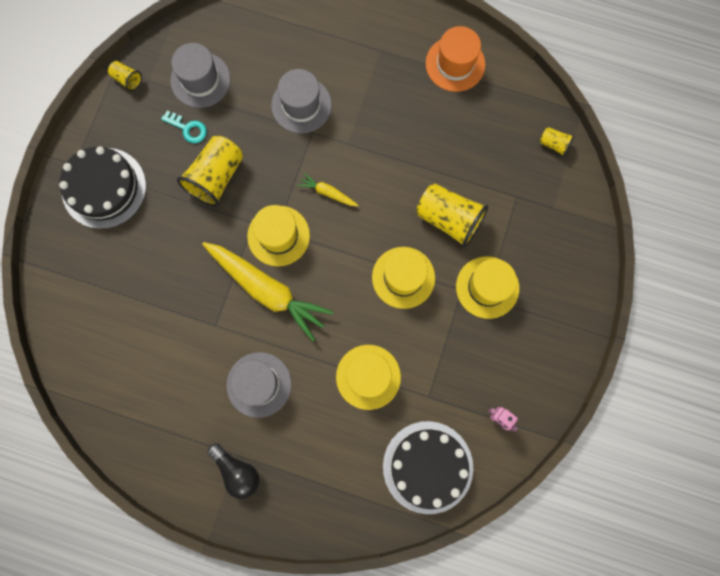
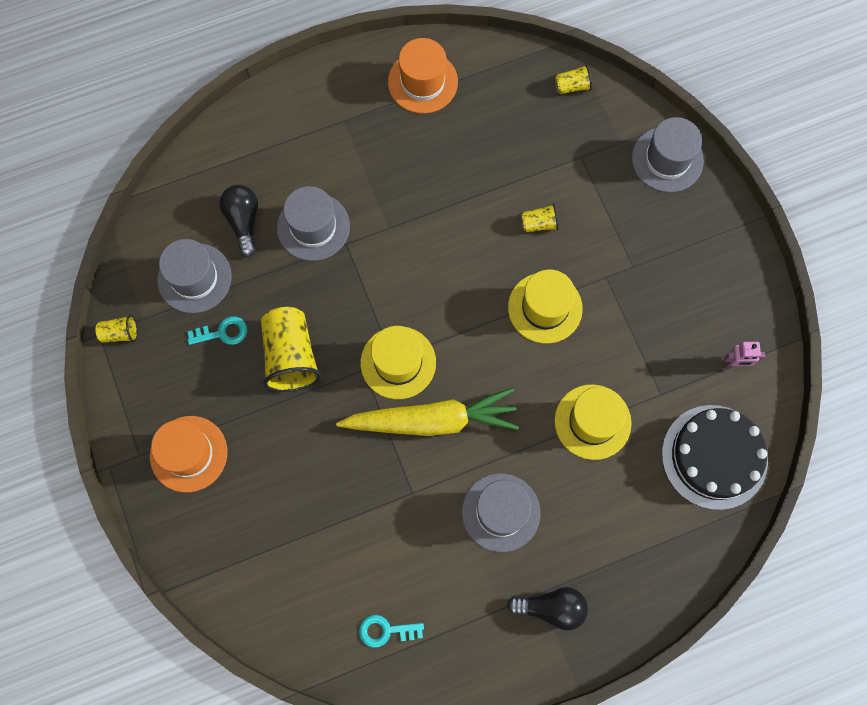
camera: 40 degrees left, 5 degrees down
black cake [59,146,146,229] -> orange hat [150,416,227,493]
yellow carrot [297,173,359,206] -> none
yellow cup [416,183,488,248] -> yellow cup [521,204,559,232], size x0.49
yellow hat [456,256,519,319] -> none
none -> black light bulb [220,185,258,257]
none -> turquoise key [359,615,424,648]
none -> grey hat [632,117,704,192]

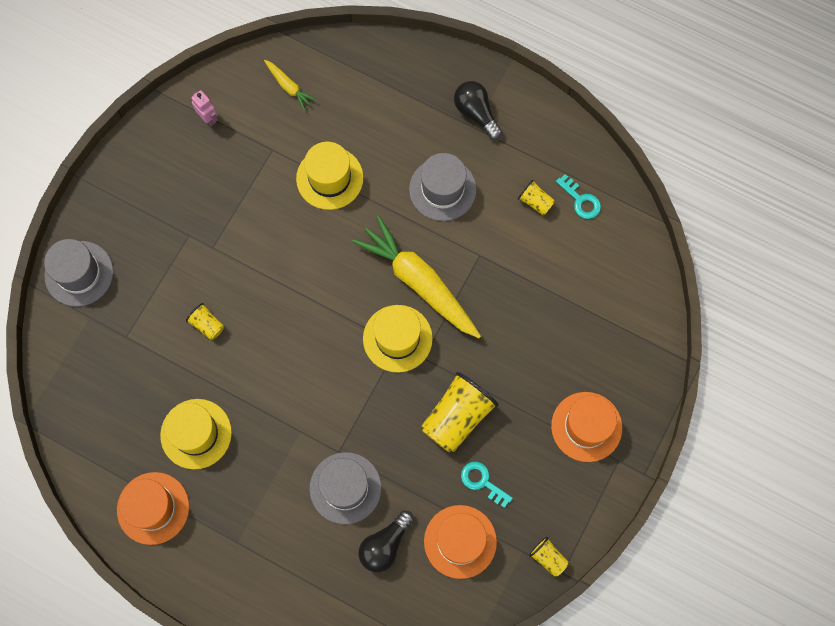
camera: 130 degrees left, 0 degrees up
grey hat [157,239,232,313] -> orange hat [424,505,497,579]
yellow hat [508,269,583,344] -> yellow hat moved to [160,399,232,469]
yellow cup [555,64,592,94] -> yellow cup moved to [518,180,555,215]
black cake [662,405,768,510] -> yellow carrot [264,60,316,111]

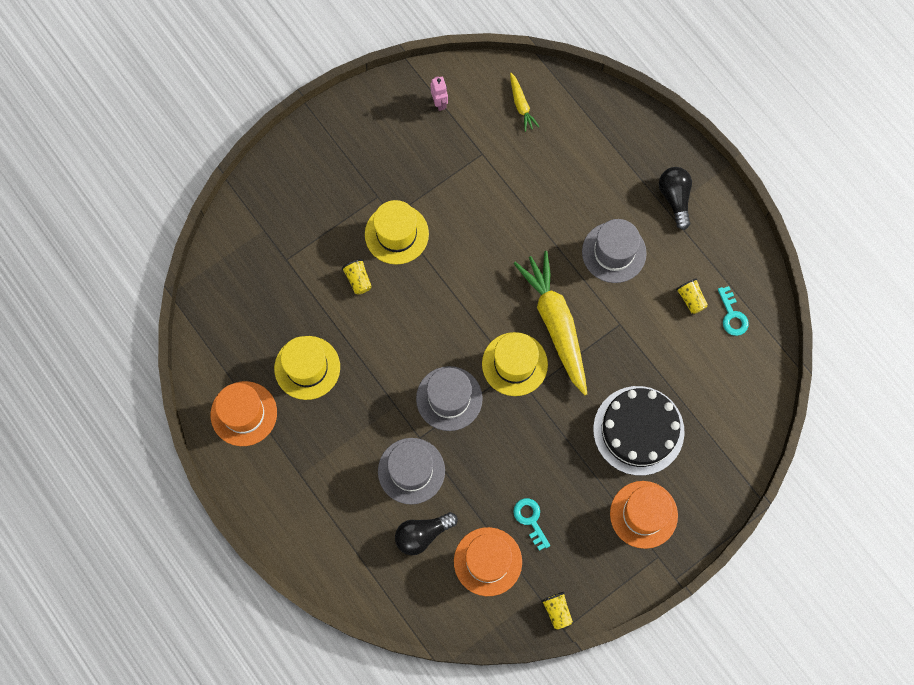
camera: 25 degrees right, 0 degrees up
grey hat [44,239,113,307] -> grey hat moved to [416,366,483,431]
yellow hat [296,142,363,210] -> yellow hat moved to [365,200,429,265]
yellow cup [422,372,498,452] -> none
none -> black cake [593,386,685,476]

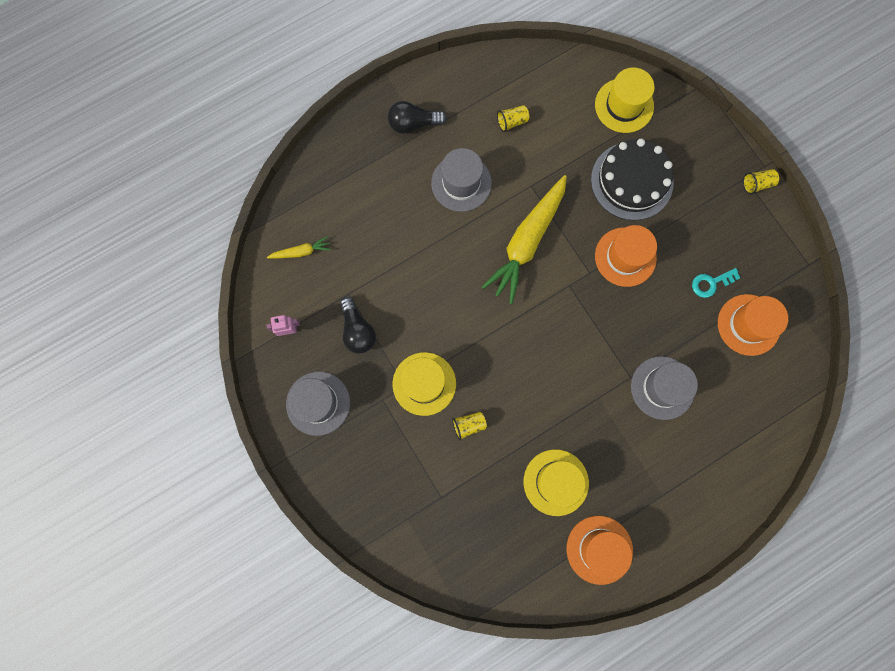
camera: 85 degrees left, 5 degrees up
black light bulb [395,512,458,555] -> black light bulb moved to [340,297,376,354]
grey hat [416,366,483,431] -> grey hat moved to [286,372,350,436]
yellow hat [482,332,548,396] -> yellow hat moved to [595,68,655,133]
yellow carrot [513,251,587,395] -> yellow carrot turned 45 degrees counterclockwise [481,175,567,304]
yellow cup [541,592,573,630] -> yellow cup moved to [743,169,779,195]
orange hat [610,481,678,549] -> orange hat moved to [595,225,657,287]
turquoise key [718,286,749,336] -> none

